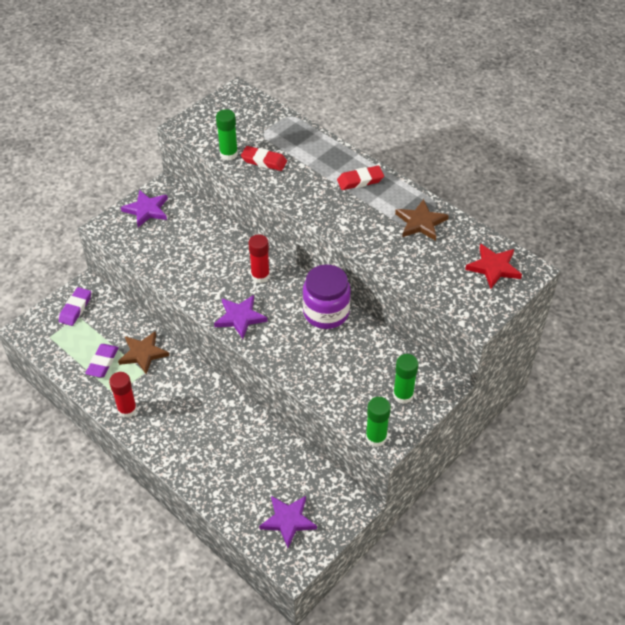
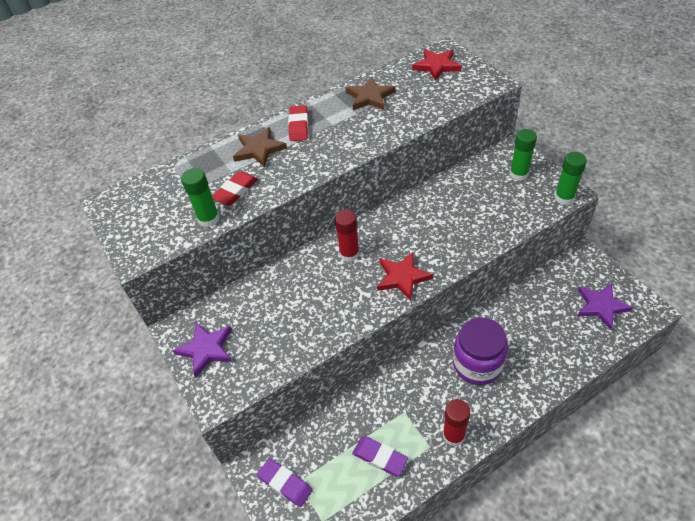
camera: 70 degrees left, 0 degrees up
brown star [118,331,169,374] -> brown star moved to [233,127,287,167]
purple star [214,295,267,339] -> red star [377,252,433,301]
purple jar [303,265,351,329] -> purple jar moved to [453,317,508,385]

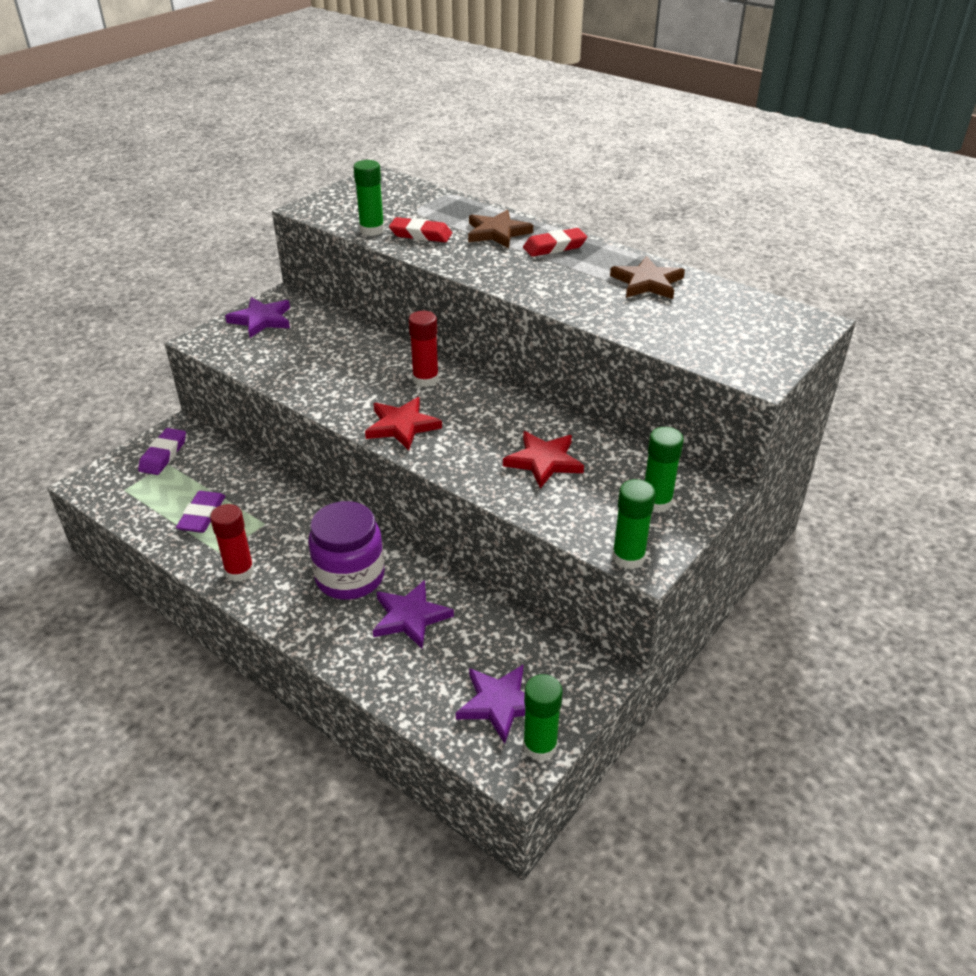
camera: 65 degrees right, 10 degrees down
red star [412,49,462,81] -> red star moved to [503,431,584,488]
none -> purple star [373,580,454,649]
none -> green glue stick [523,674,563,761]

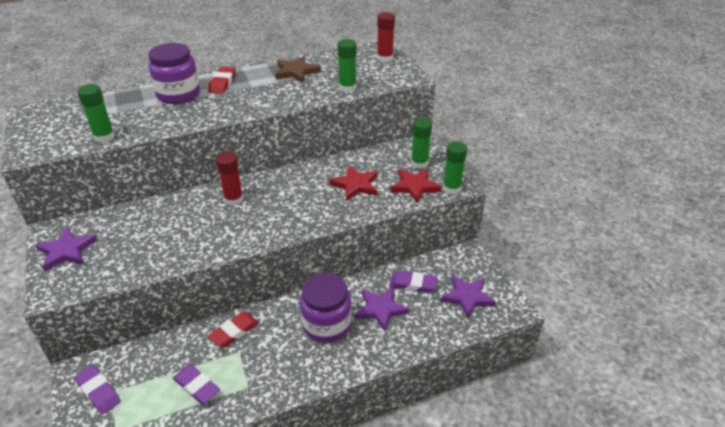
camera: 60 degrees left, 0 degrees up
red glue stick [210,504,254,582] -> red glue stick moved to [377,12,395,62]
red star [365,397,442,450] -> red star moved to [390,169,442,204]
red eraser [389,217,452,242] -> red eraser moved to [208,312,259,347]
brown star [468,210,533,248] -> purple jar [148,43,200,104]
green glue stick [523,674,563,761] -> green glue stick moved to [337,39,356,92]
none -> purple eraser [390,271,438,293]

